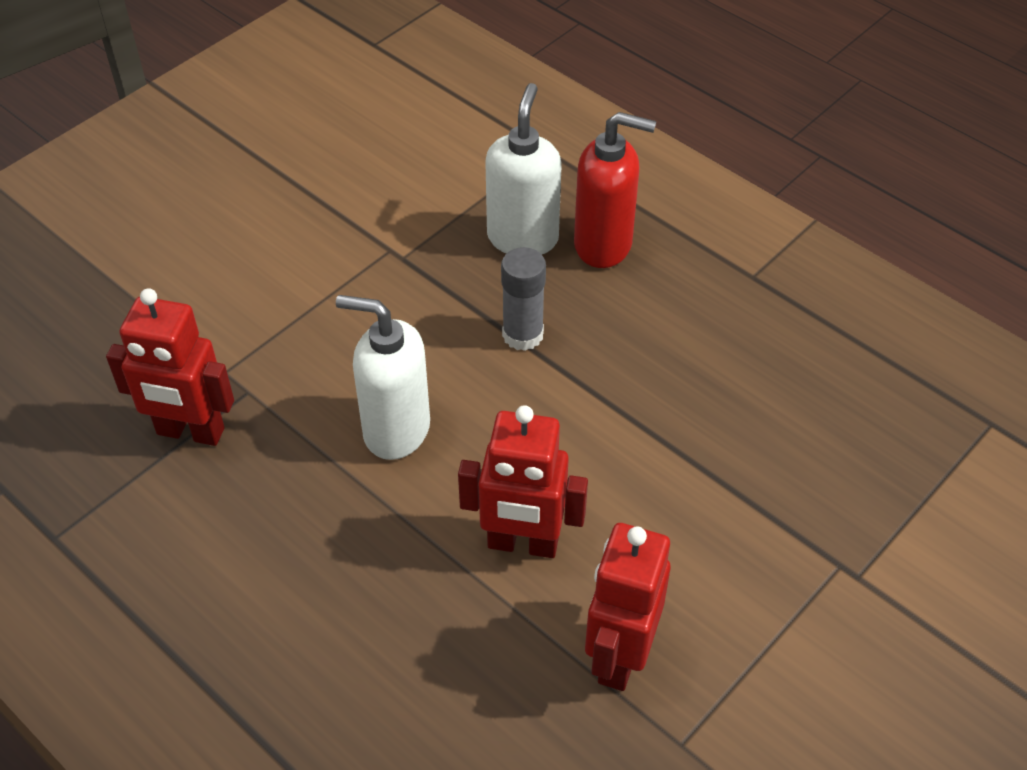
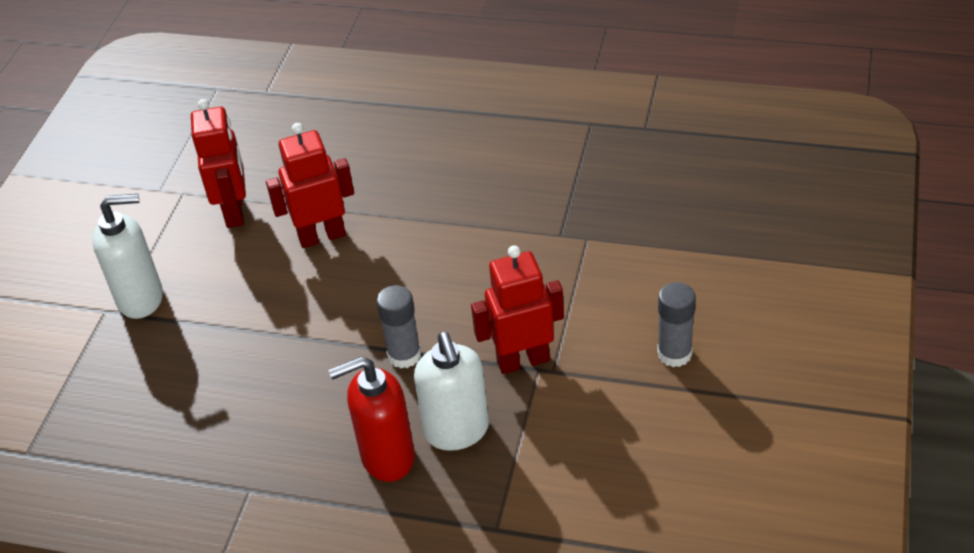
camera: 155 degrees right, 5 degrees down
red robot [106,288,234,446] -> red robot moved to [471,246,564,374]
white soap dispenser [336,295,430,460] -> white soap dispenser moved to [92,194,163,319]
none -> grey glue stick [657,282,696,367]

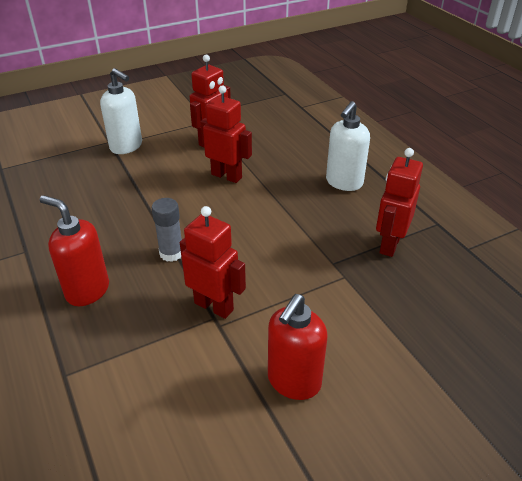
camera: 45 degrees right, 5 degrees down
white soap dispenser [414,332,489,451] -> white soap dispenser moved to [326,101,370,191]
grey glue stick [657,282,696,367] -> red soap dispenser [268,294,327,400]
none -> red robot [376,148,423,257]

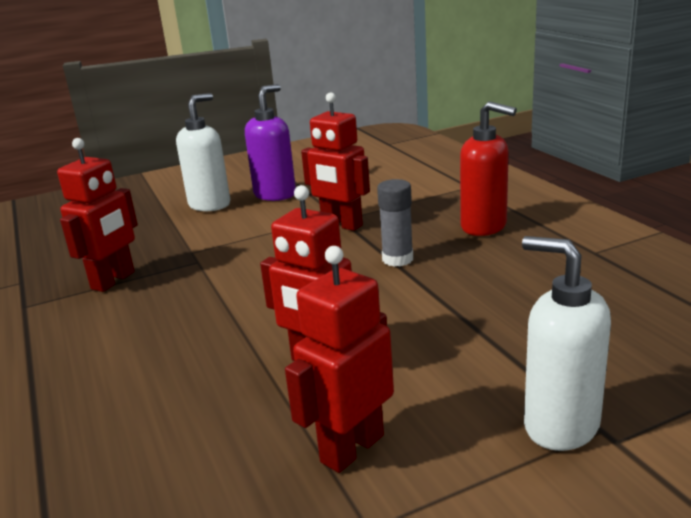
camera: 175 degrees left, 15 degrees down
red soap dispenser [268,294,327,400] -> purple soap dispenser [245,84,296,201]
white soap dispenser [326,101,370,191] -> white soap dispenser moved to [176,93,230,211]

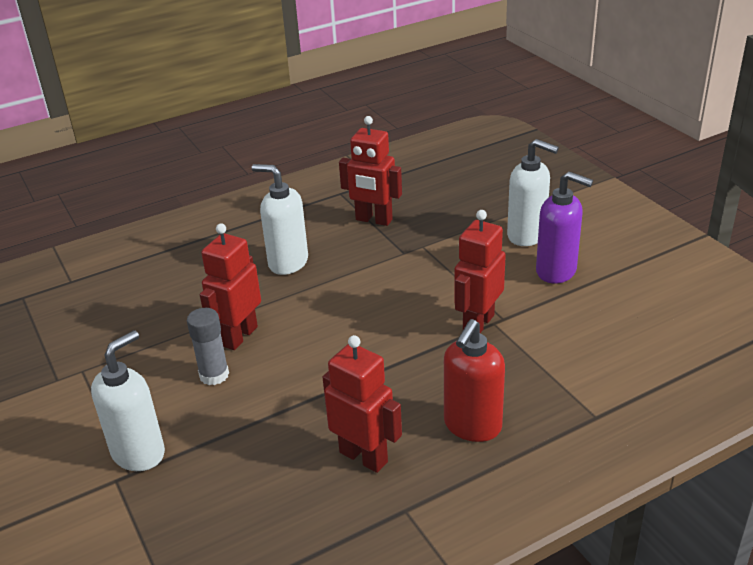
camera: 85 degrees right, 10 degrees up
red robot [285,246,394,473] -> red robot moved to [322,335,402,473]
grey glue stick [377,179,413,267] -> grey glue stick moved to [187,308,229,385]
none -> white soap dispenser [252,164,308,275]

